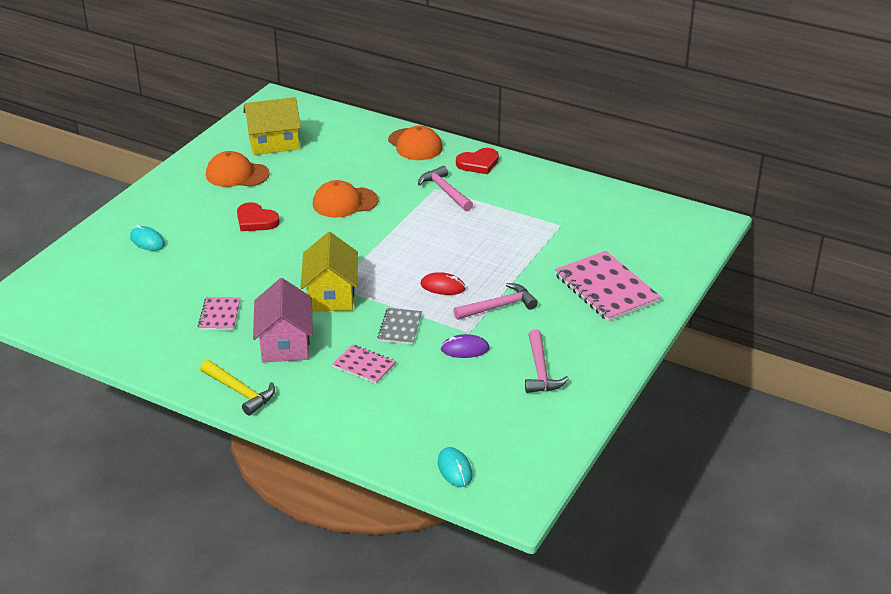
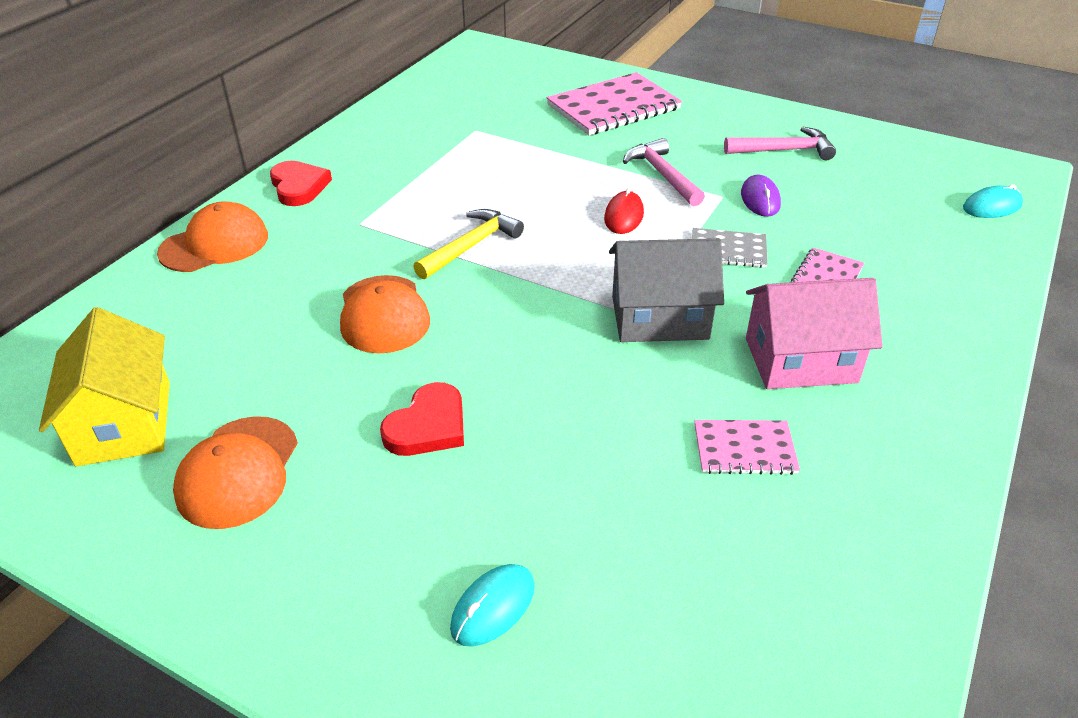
camera: 90 degrees left, 5 degrees up
yellow hammer [200,360,275,416] -> yellow hammer moved to [413,209,524,279]
yellow house [301,232,358,311] -> grey house [609,238,724,342]
pink hammer [418,166,473,211] -> none

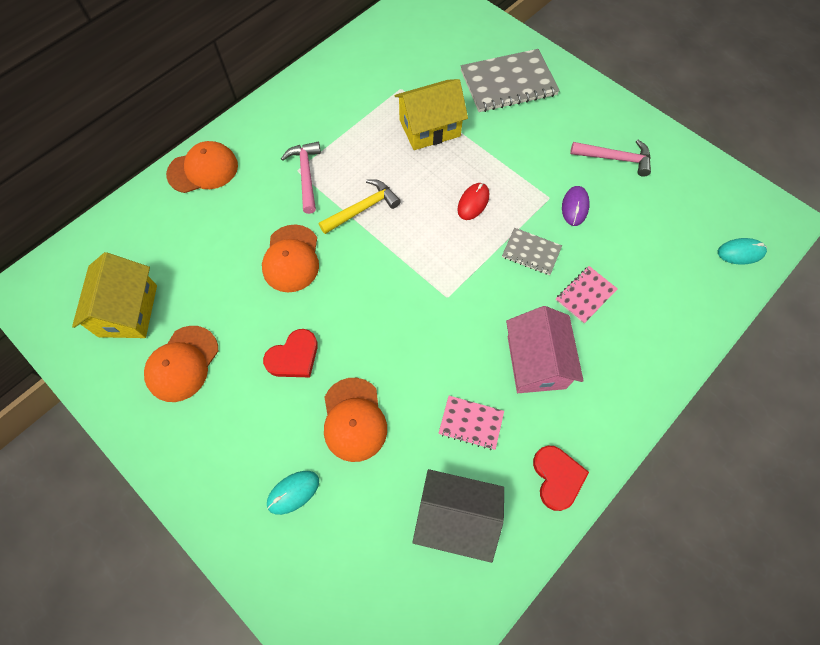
camera: 15 degrees right, 25 degrees up
red heart [270,161,332,206] -> red heart moved to [533,446,589,511]
pink notebook [546,72,682,135] -> grey notebook [461,49,560,112]
grey house [609,238,724,342] -> grey house moved to [413,469,504,563]
pink hammer [623,138,705,206] -> pink hammer moved to [281,142,321,214]
pink house [746,278,883,389] -> pink house turned 75 degrees clockwise [506,306,584,393]
none -> orange cap [324,378,387,462]
none -> yellow house [394,79,468,150]

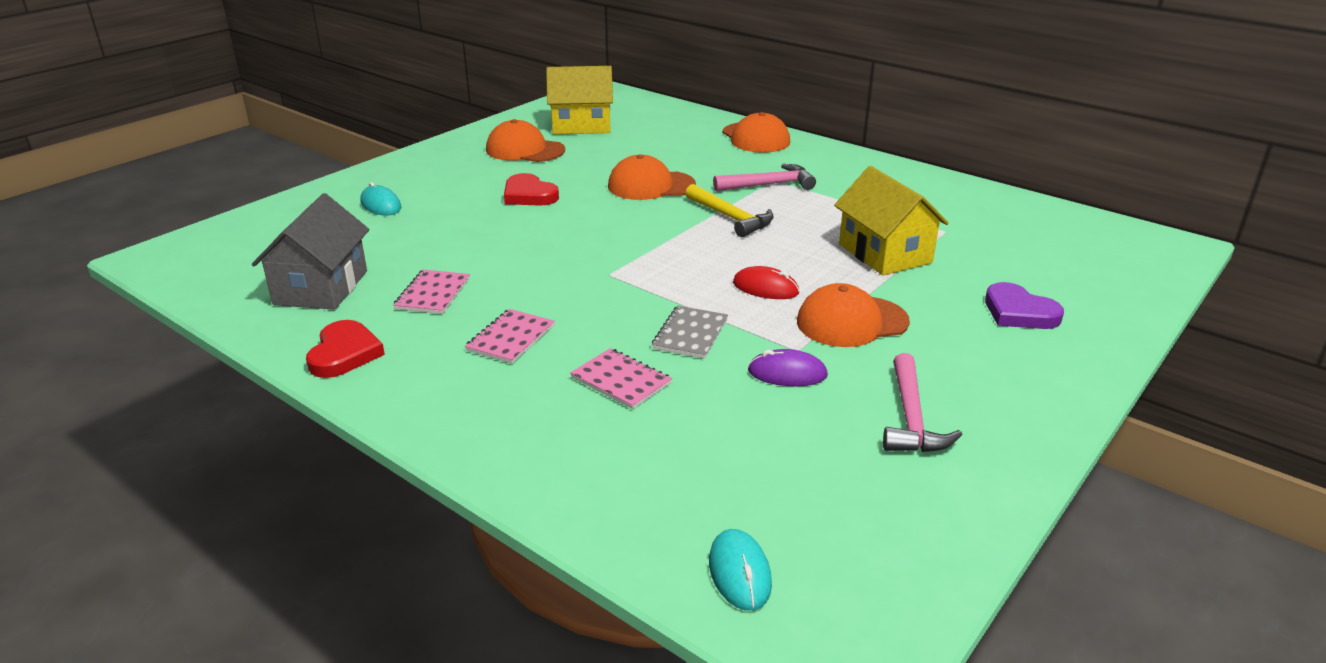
camera: 85 degrees right, 35 degrees down
orange cap [324,378,387,462] -> orange cap moved to [797,283,910,347]
grey notebook [461,49,560,112] -> purple heart [985,282,1064,329]
pink house [506,306,584,393] -> pink notebook [465,309,555,364]
red heart [533,446,589,511] -> red heart turned 75 degrees counterclockwise [306,320,385,378]

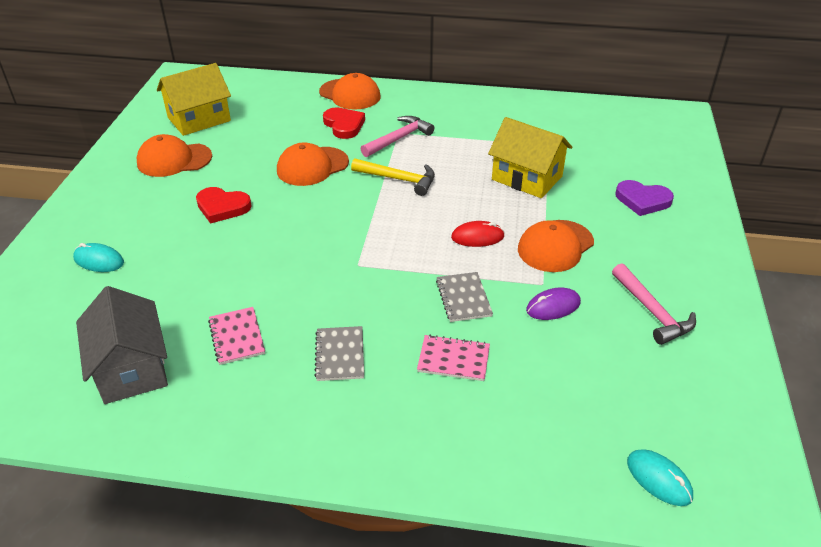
camera: 30 degrees left, 10 degrees up
red heart [306,320,385,378] -> red heart moved to [323,107,365,139]
pink notebook [465,309,555,364] -> grey notebook [314,326,364,381]

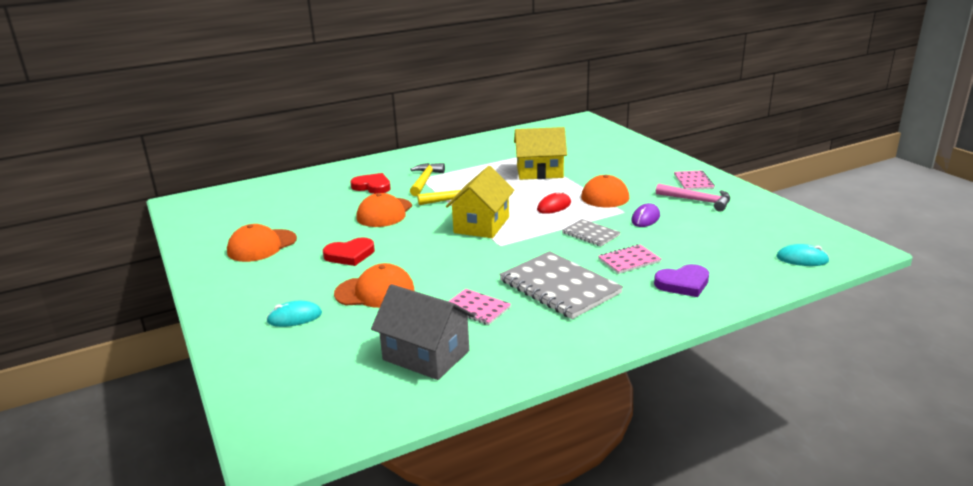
camera: 35 degrees left, 15 degrees down
yellow house [157,63,231,136] -> yellow house moved to [446,166,514,238]
grey notebook [314,326,364,381] -> grey notebook [499,251,623,319], size x1.89
orange cap [319,73,381,109] -> orange cap moved to [334,263,414,308]
pink hammer [361,116,434,157] -> yellow hammer [410,163,445,196]
purple heart [615,180,674,216] -> purple heart moved to [654,264,709,297]
none -> pink notebook [674,170,715,190]

